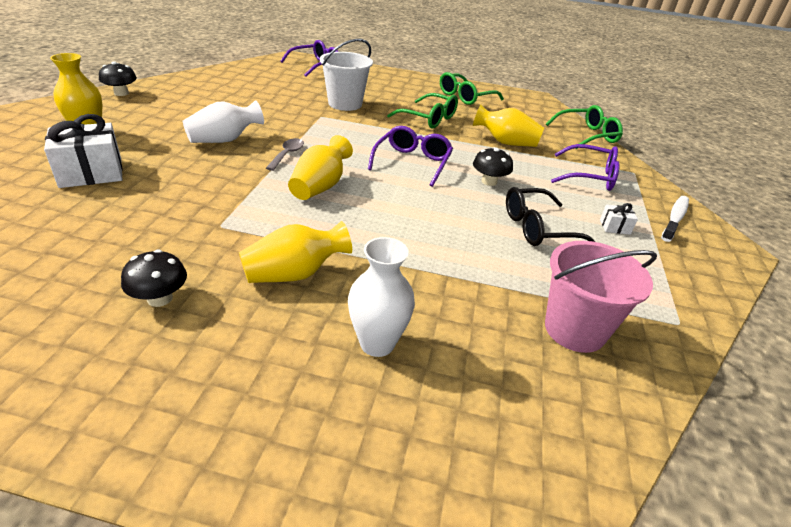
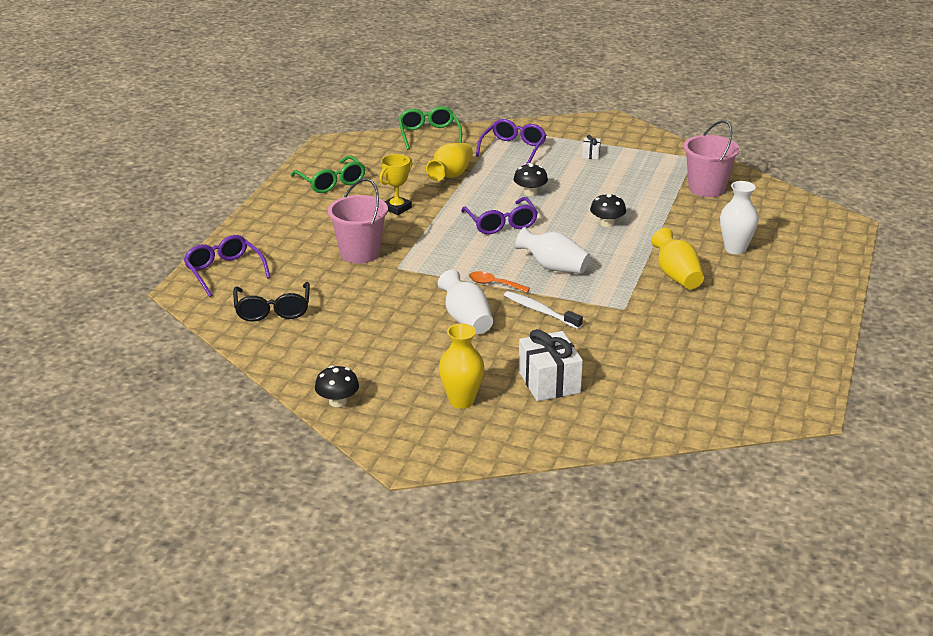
camera: 80 degrees left, 5 degrees down
black mushroom [121,249,187,307] -> black mushroom moved to [590,193,626,227]
grey spoon [266,138,304,171] -> orange spoon [469,271,530,293]
yellow vase [288,135,353,200] -> white vase [515,227,590,274]
white bucket [320,39,373,111] -> pink bucket [328,179,388,264]
purple glasses [368,126,453,187] -> purple glasses turned 135 degrees counterclockwise [461,197,538,234]
green glasses [387,93,458,129] -> yellow trophy [379,154,412,215]
black glasses [506,187,595,246] -> black glasses moved to [233,282,310,322]
white toothbrush [661,196,689,242] -> white toothbrush moved to [504,291,583,329]

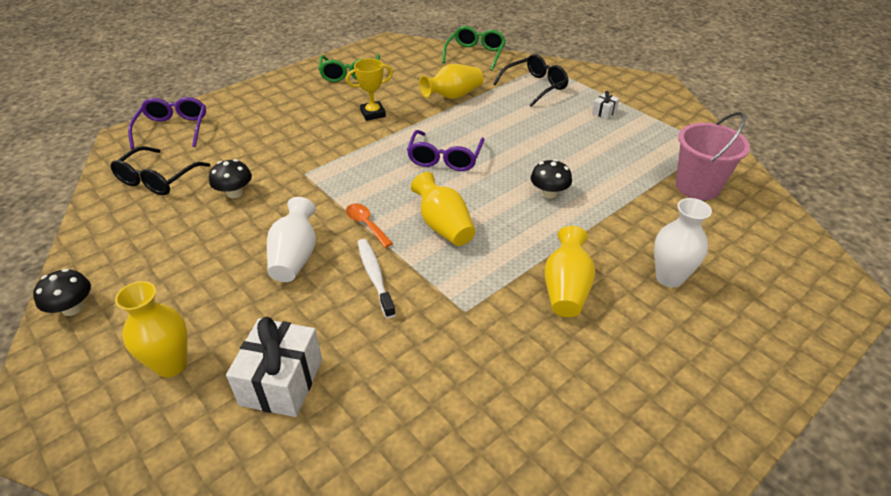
camera: 30 degrees right, 10 degrees up
pink bucket [328,179,388,264] -> none
purple glasses [476,119,546,165] -> black glasses [493,54,569,107]
black mushroom [514,163,548,196] -> black mushroom moved to [209,159,252,198]
white vase [515,227,590,274] -> yellow vase [411,172,475,246]

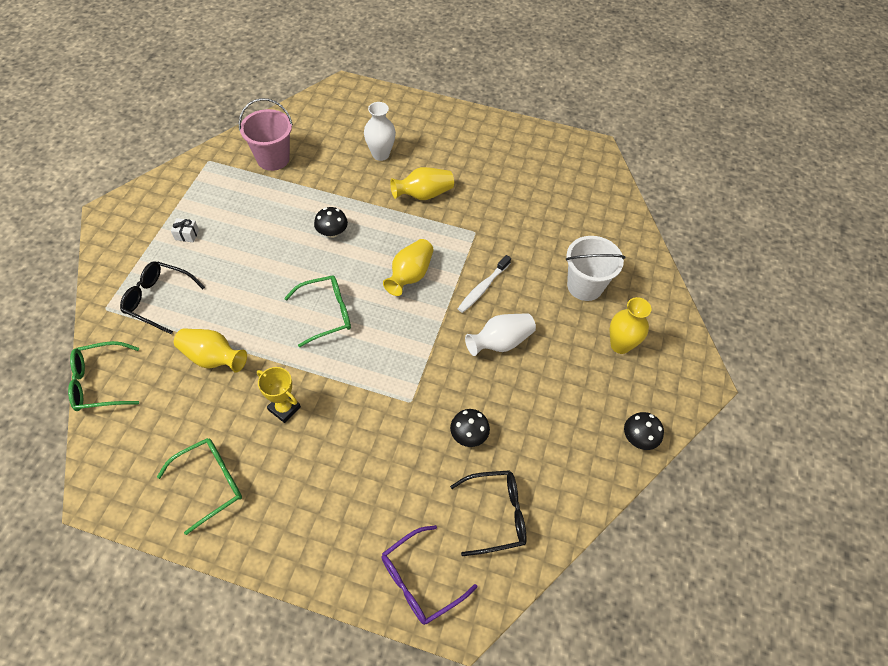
camera: 125 degrees left, 15 degrees up
white gift [226,317,322,417] -> white bucket [566,236,626,301]
orange spoon [346,204,393,248] -> none
purple glasses [407,130,485,171] -> green glasses [284,276,351,348]

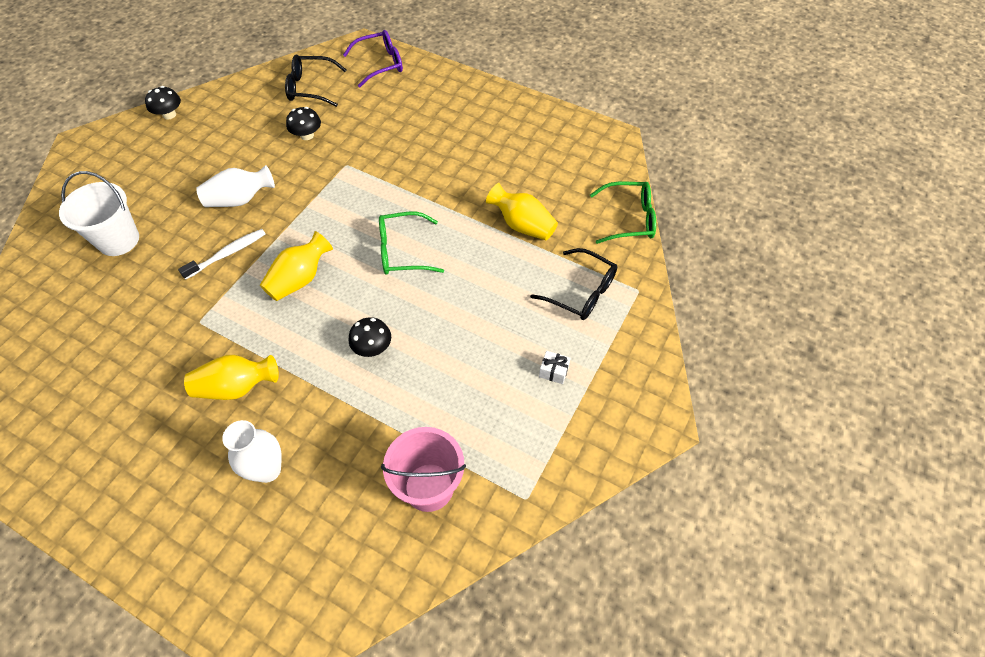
camera: 165 degrees left, 0 degrees up
green glasses [157,438,242,535] -> none
yellow trophy [257,367,301,423] -> none
yellow vase [610,297,651,354] -> none

